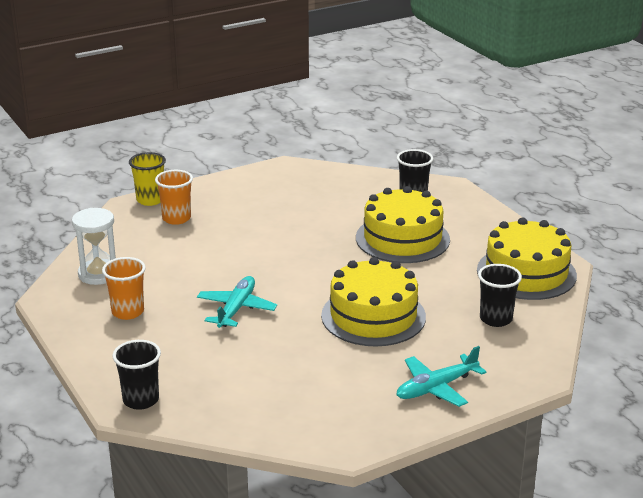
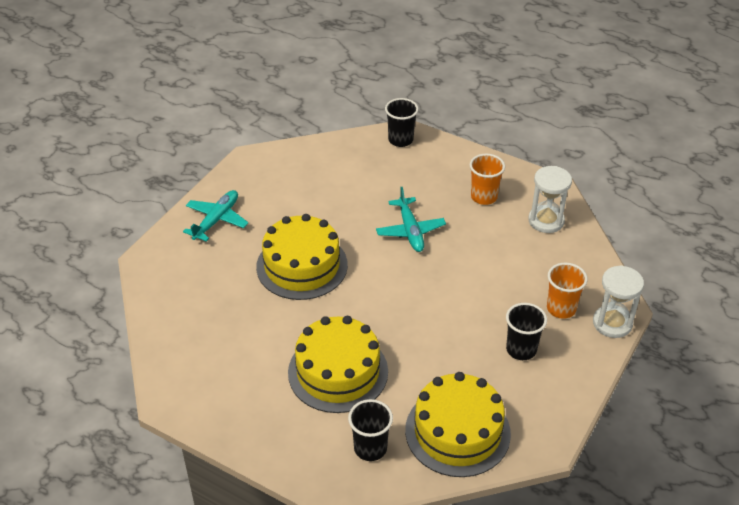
camera: 150 degrees right, 15 degrees up
yellow cup [129,152,166,206] -> white hourglass [593,265,644,338]
yellow cake [477,217,577,300] -> yellow cake moved to [405,372,511,477]
black cup [478,264,522,327] -> black cup moved to [506,303,547,360]

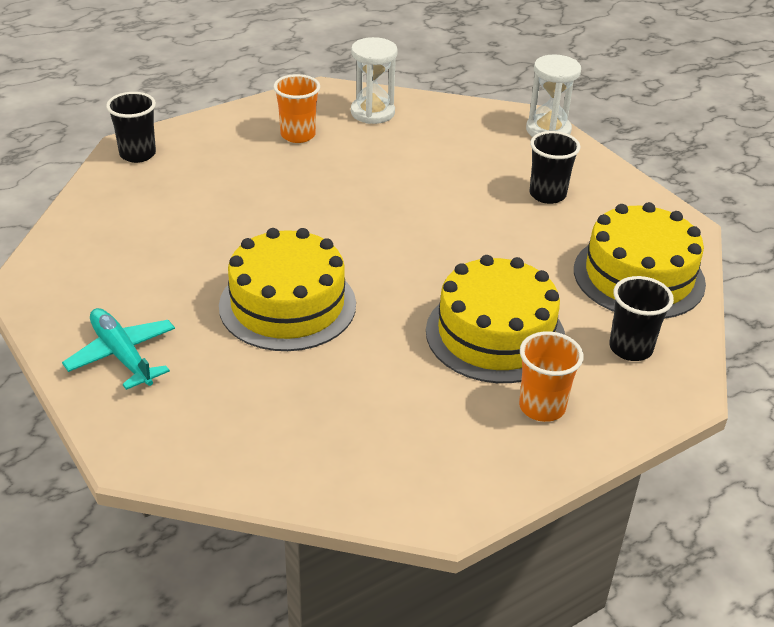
camera: 65 degrees left, 5 degrees down
turquoise plane [376,187,446,252] -> none
orange cup [547,263,588,319] -> orange cup moved to [519,331,584,422]

